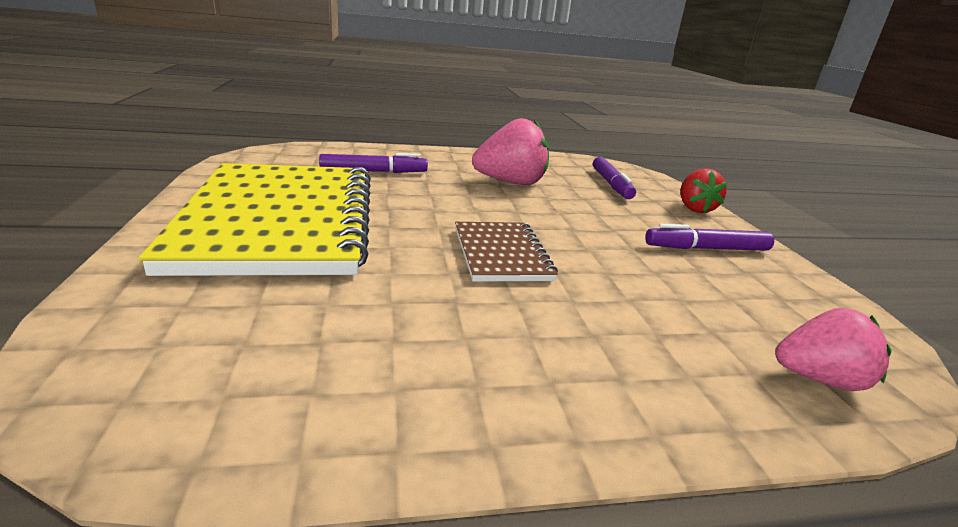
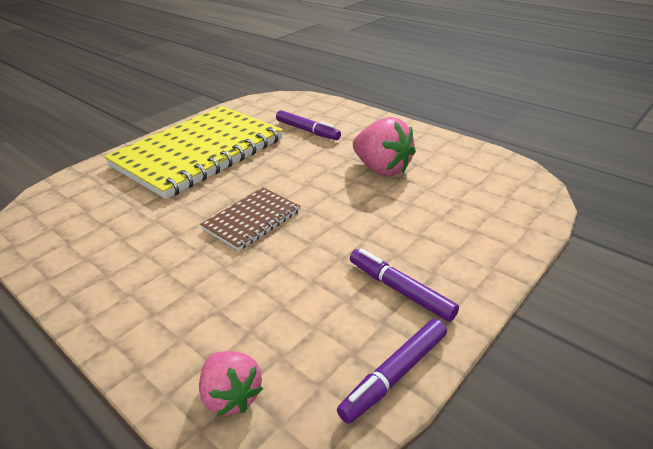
camera: 55 degrees right, 10 degrees up
purple marker [593,156,636,199] -> purple marker moved to [337,319,447,424]
red strawberry [680,168,727,213] -> none

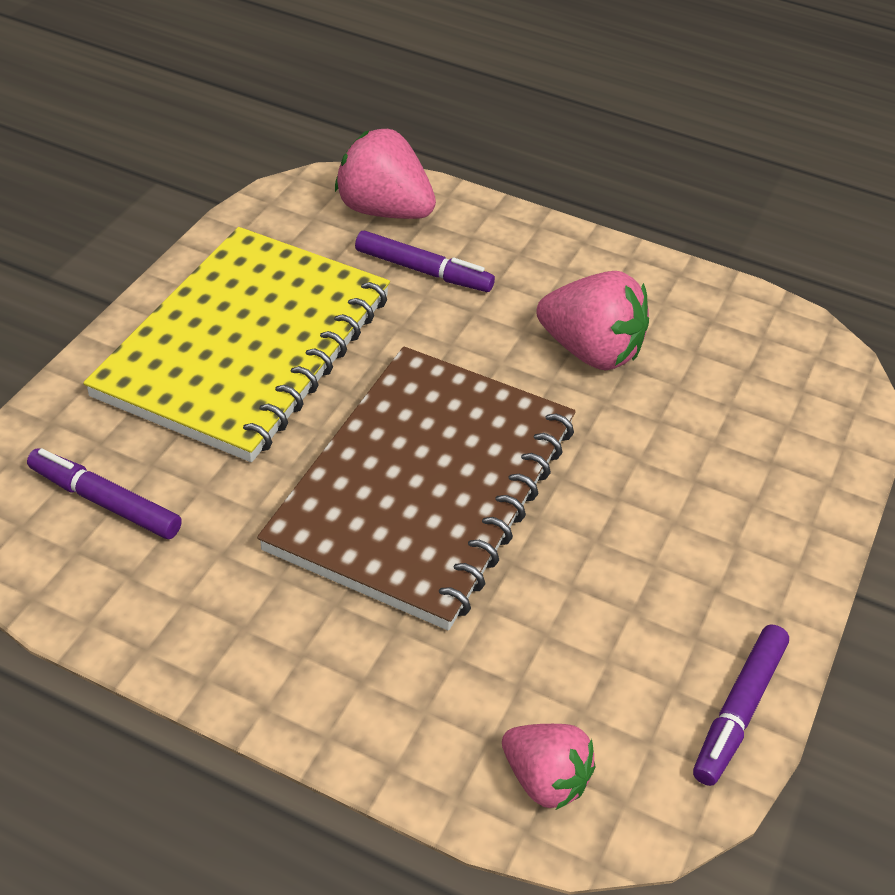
camera: 20 degrees left, 10 degrees up
brown notebook [200,187,301,251] -> brown notebook [257,346,576,630], size x2.14
purple marker [350,249,459,322] -> purple marker moved to [27,448,182,539]
none -> pink strawberry [335,129,436,219]

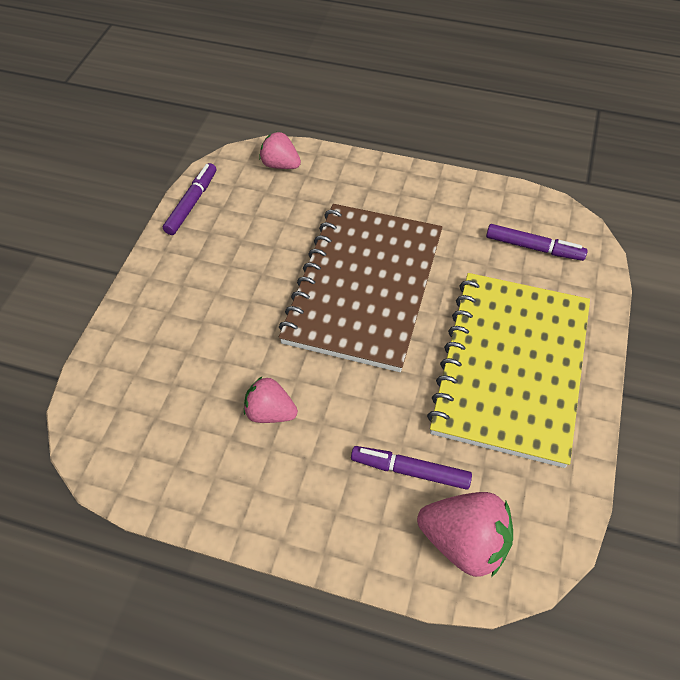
camera: 175 degrees right, 10 degrees up
pink strawberry [536,271,649,371] -> pink strawberry [244,377,298,423], size x0.64

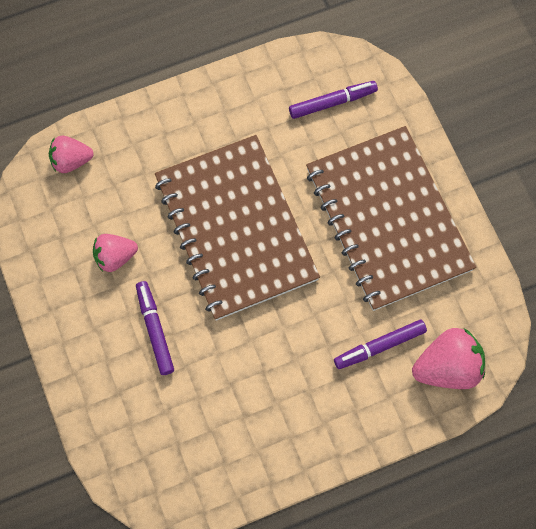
camera: 40 degrees left, 15 degrees up
purple marker [163,163,216,235] -> purple marker moved to [136,281,174,375]
pink strawberry [244,377,298,423] -> pink strawberry moved to [93,234,138,272]
yellow notebook [427,273,590,468] -> brown notebook [306,126,476,311]

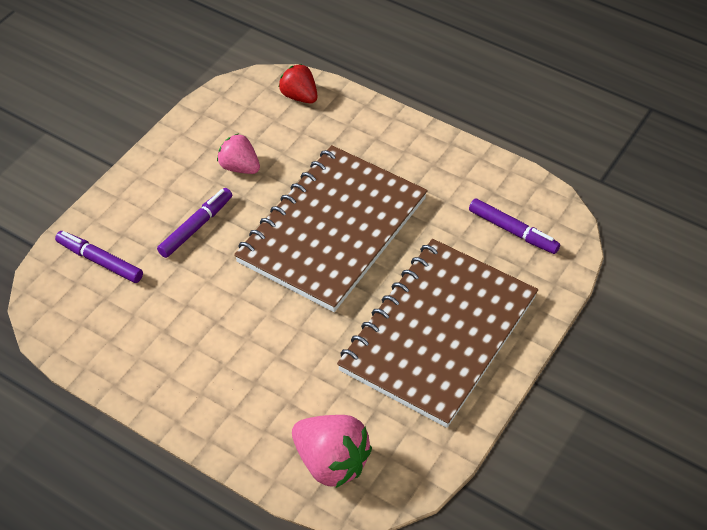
camera: 55 degrees right, 20 degrees down
pink strawberry [49,136,94,173] -> red strawberry [278,64,317,103]
purple marker [334,320,427,369] -> purple marker moved to [55,231,143,283]

